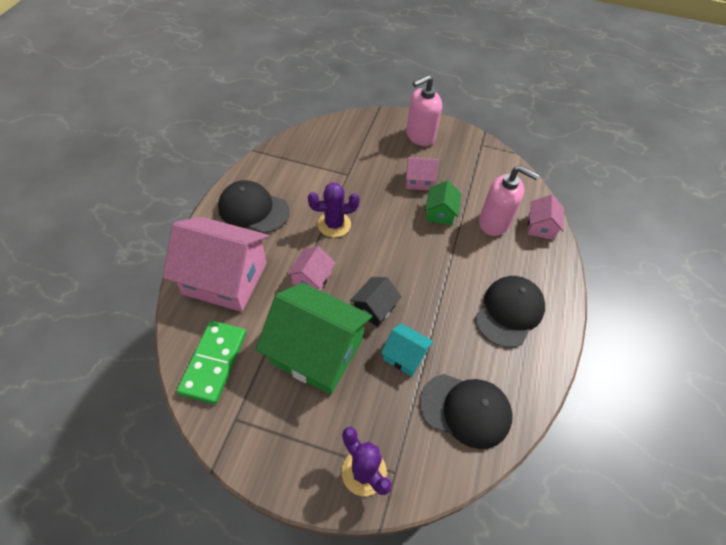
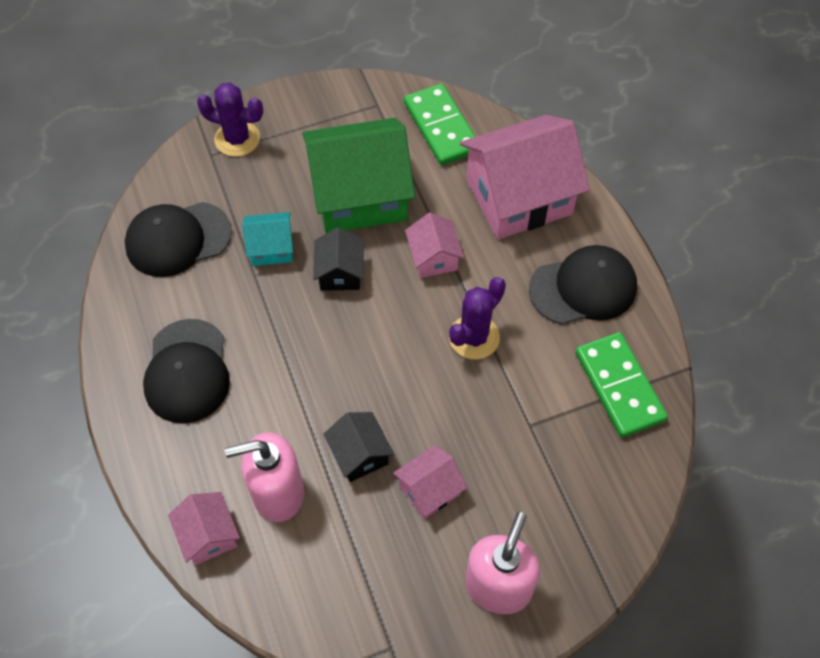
camera: 145 degrees right, 5 degrees up
green house [425,180,462,225] -> black house [323,412,394,482]
none -> green domino [576,332,668,438]

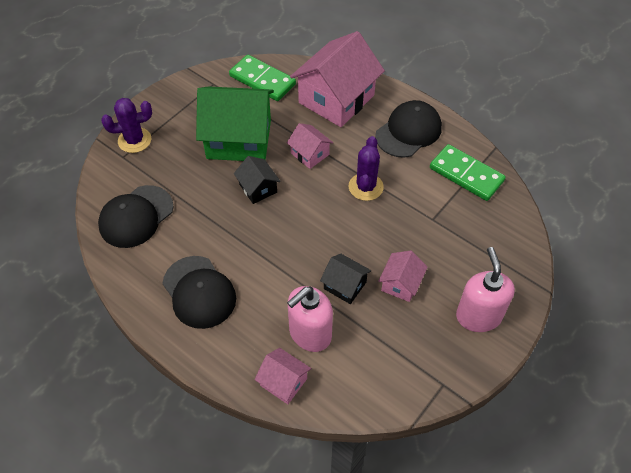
camera: 30 degrees left, 5 degrees down
turquoise house [242,212,293,266] -> none
green house [302,118,415,233] -> green house turned 45 degrees clockwise [196,86,274,161]

